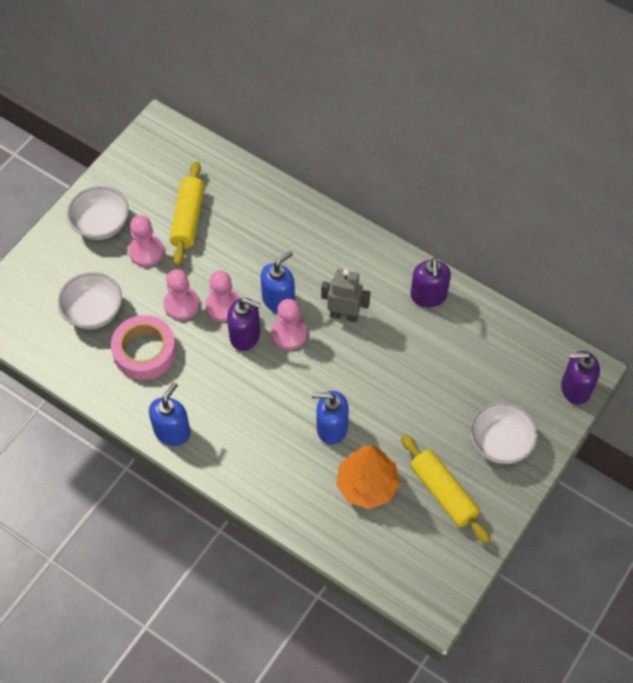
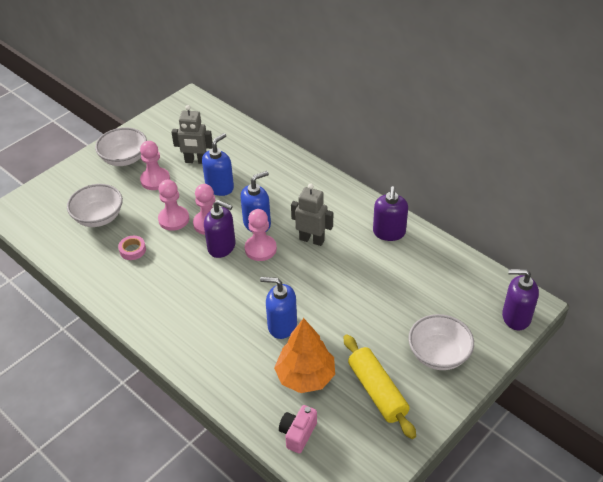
camera: 10 degrees right, 15 degrees down
pink tape [111,315,176,380] -> pink tape [118,236,146,260], size x0.47
blue soap dispenser [149,382,191,446] -> blue soap dispenser moved to [202,133,234,196]
yellow rolling pin [169,161,205,266] -> grey robot [171,105,213,164]
none -> pink camera [279,405,317,454]

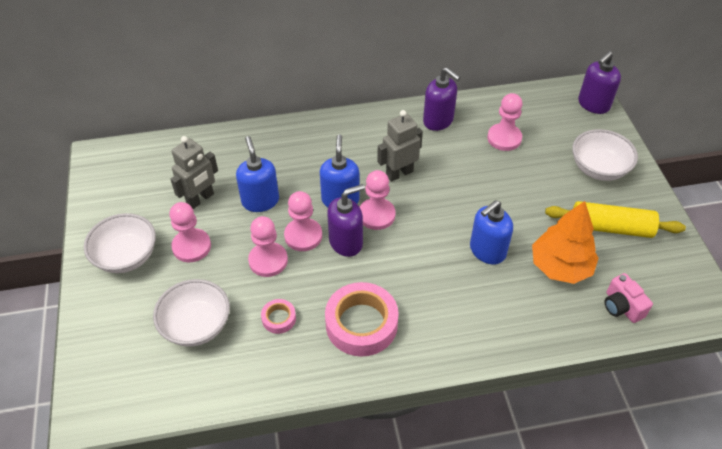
camera: 55 degrees left, 5 degrees up
none -> pink tape [325,282,399,357]
none -> pink pawn [487,93,523,151]

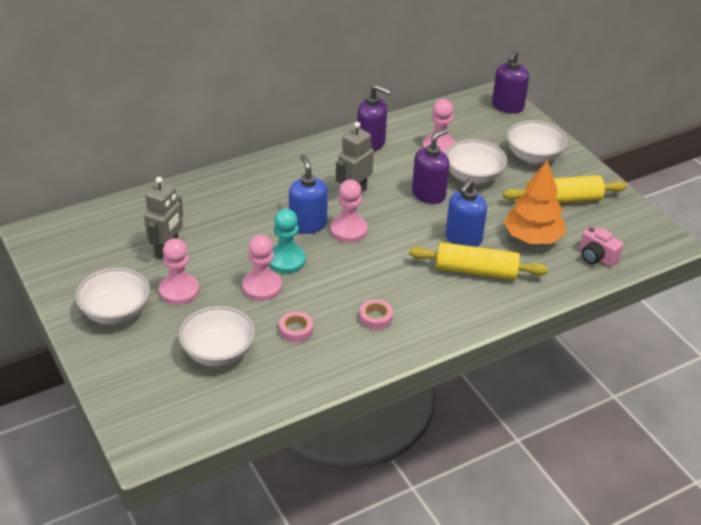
camera: 20 degrees left, 10 degrees down
blue soap dispenser [236,136,279,212] -> none
pink pawn [284,191,322,251] -> turquoise pawn [269,209,306,274]
pink tape [325,282,399,357] -> pink tape [359,299,393,330], size x0.47
purple soap dispenser [327,184,365,257] -> purple soap dispenser moved to [412,128,449,204]
none -> yellow rolling pin [409,242,548,280]
none -> white bowl [445,139,507,185]

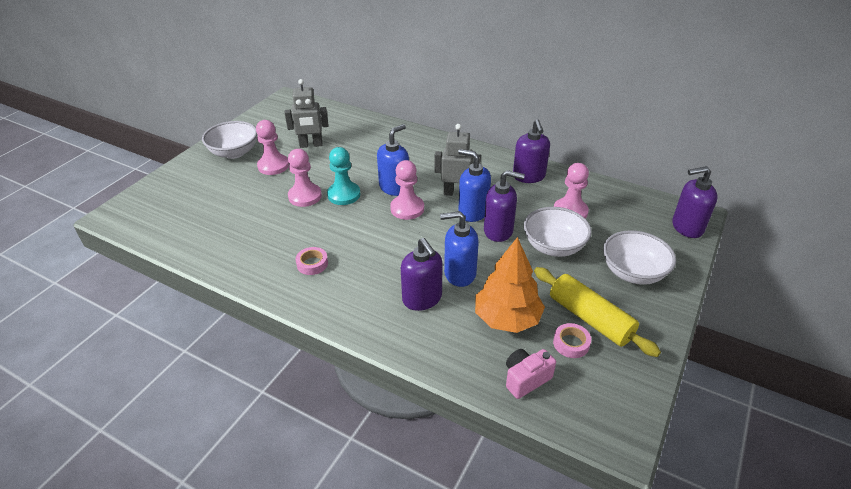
camera: 60 degrees right, 0 degrees up
white bowl [178,306,255,367] -> none
pink tape [279,311,313,343] -> pink tape moved to [553,323,591,358]
yellow rolling pin [409,242,548,280] -> purple soap dispenser [401,238,443,311]
pink camera [580,226,623,267] -> pink camera turned 45 degrees clockwise [506,349,556,399]
none -> blue soap dispenser [458,149,491,222]

